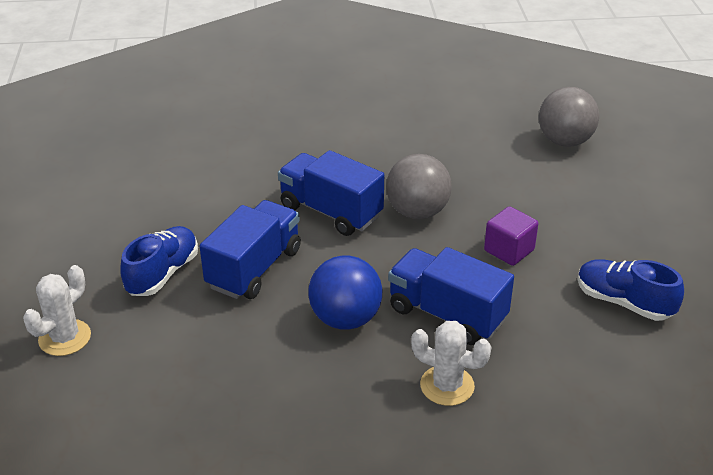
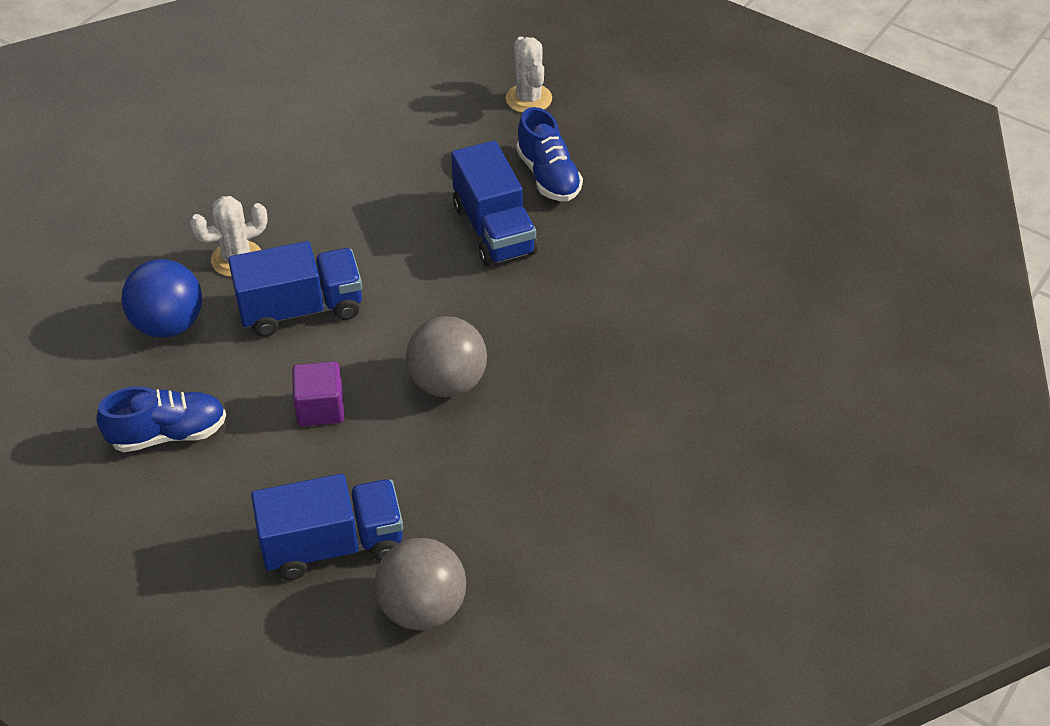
camera: 130 degrees right, 10 degrees up
blue truck [278,150,384,236] -> blue truck moved to [251,474,403,580]
blue ball [308,255,382,330] -> blue ball moved to [122,259,202,338]

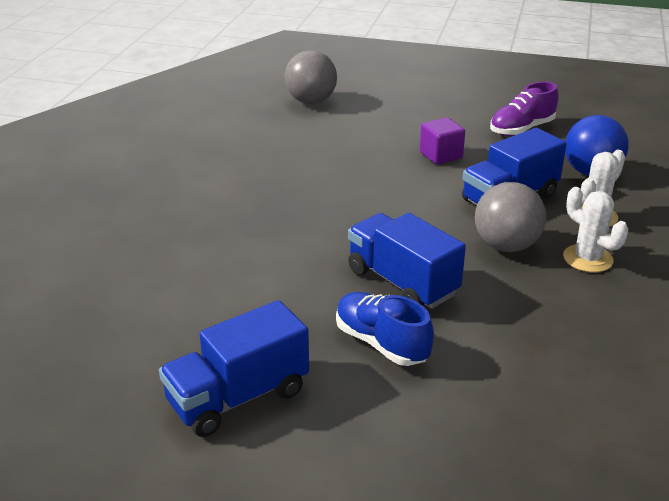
camera: 160 degrees right, 15 degrees down
blue shoe [96,386,226,452] -> purple shoe [490,82,559,136]
blue truck [251,474,403,580] -> blue truck moved to [159,300,309,437]
grey ball [406,316,487,398] -> grey ball moved to [475,182,546,252]
white cactus [506,36,552,113] -> white cactus moved to [563,187,628,272]

